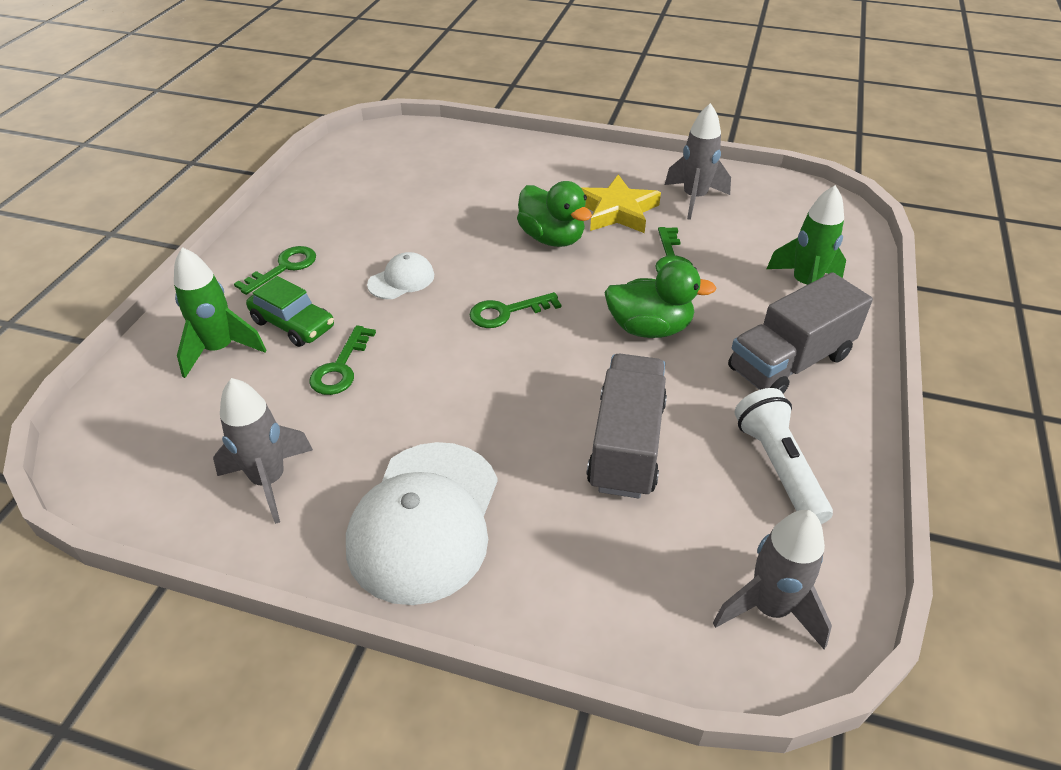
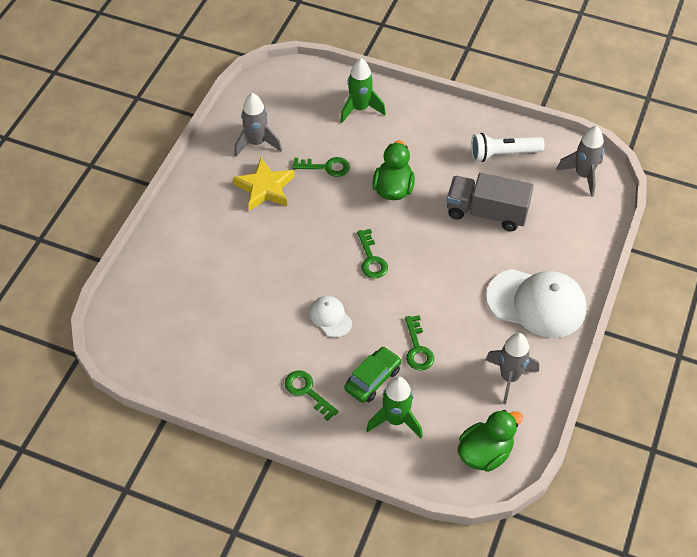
camera: 85 degrees left, 10 degrees up
green key [309,325,376,395] -> green key turned 60 degrees clockwise [405,315,434,370]
green duck [517,181,592,247] -> green duck moved to [458,410,523,472]
grey truck [728,272,873,394] -> none

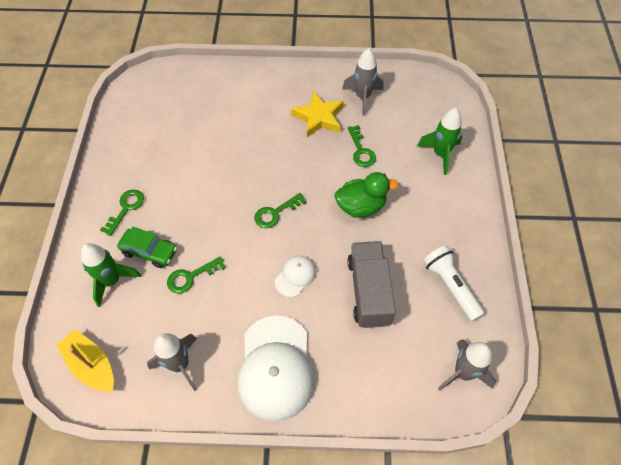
camera: 70 degrees right, 5 degrees up
white cap [309,296,352,338] -> white cap moved to [275,256,316,297]
green duck [458,410,523,472] -> yellow boat [56,329,114,392]

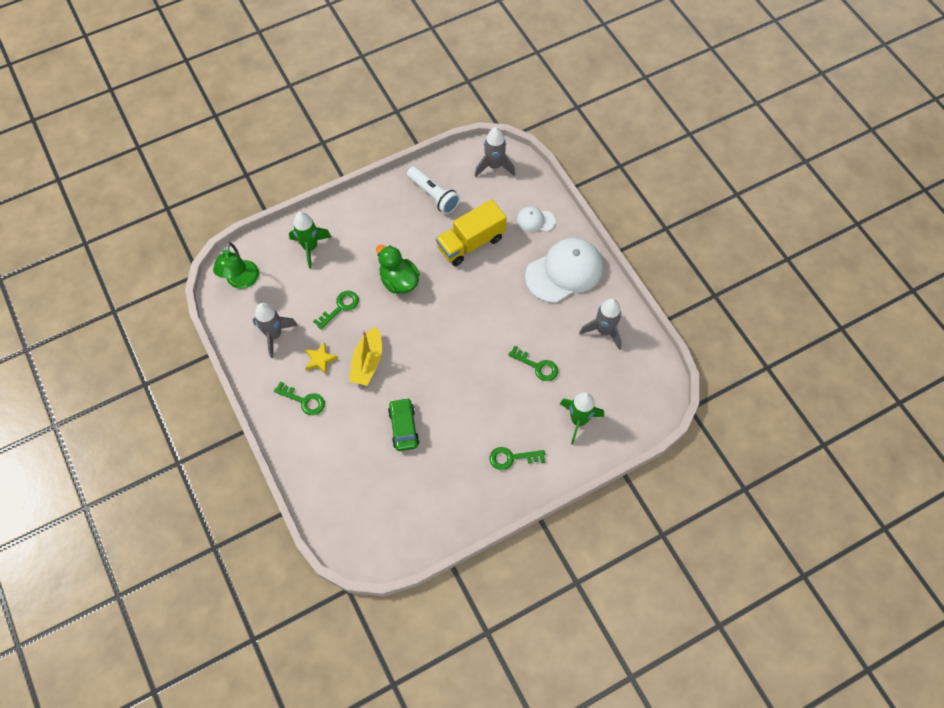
camera: 120 degrees left, 5 degrees up
yellow boat [56,329,114,392] -> yellow boat moved to [349,327,382,386]
green car [117,227,177,268] -> green car moved to [388,398,419,451]
green key [254,193,307,228] -> green key moved to [274,381,325,415]
white cap [275,256,316,297] -> white cap moved to [516,206,555,232]
yellow star [291,91,344,137] -> yellow star [305,342,338,374], size x0.60
grey truck [347,241,396,328] -> yellow truck [436,199,507,266]
white flashlight [423,246,485,321] -> white flashlight turned 75 degrees counterclockwise [407,166,460,214]
none -> green lamp [213,242,259,289]

